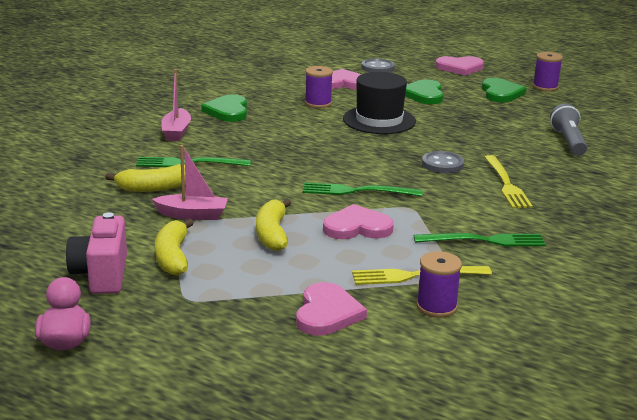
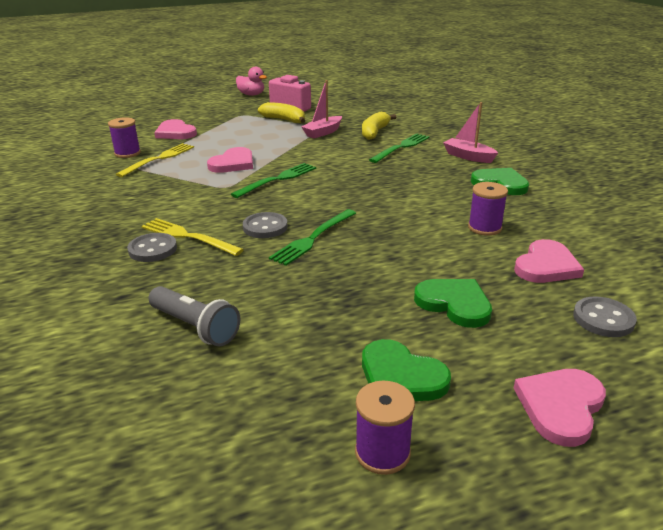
camera: 130 degrees right, 5 degrees up
yellow banana [256,199,291,251] -> none
black hat [343,72,416,134] -> none
green fork [414,233,546,246] -> green fork moved to [269,209,356,266]
none -> grey button [127,233,177,262]

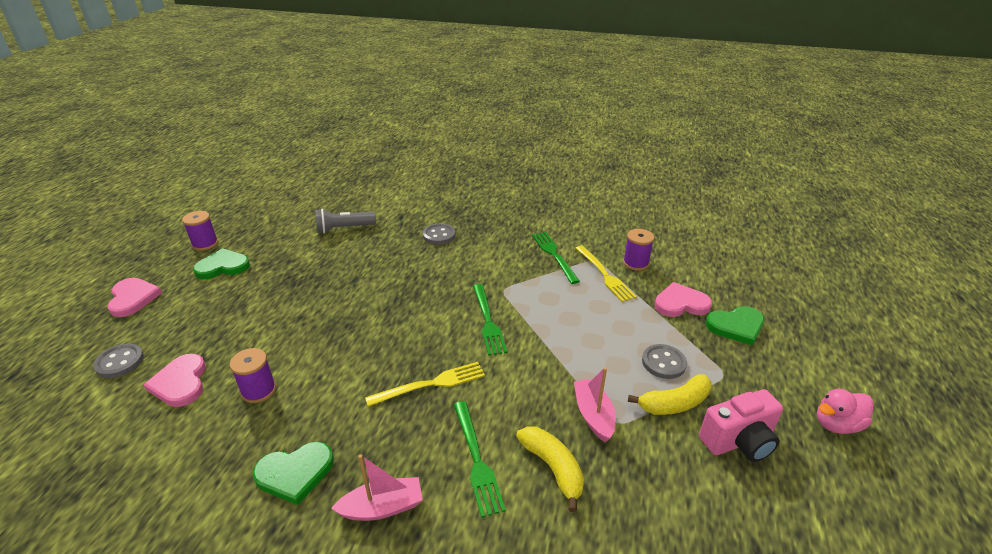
camera: 125 degrees right, 5 degrees up
yellow fork [141,218,244,256] -> yellow fork moved to [365,362,485,407]
pink heart [207,147,253,173] -> none
grey button [243,212,288,238] -> grey button moved to [642,344,687,379]
green fork [269,209,356,266] -> green fork moved to [532,232,580,284]
green heart [414,279,492,328] -> green heart moved to [706,306,764,346]

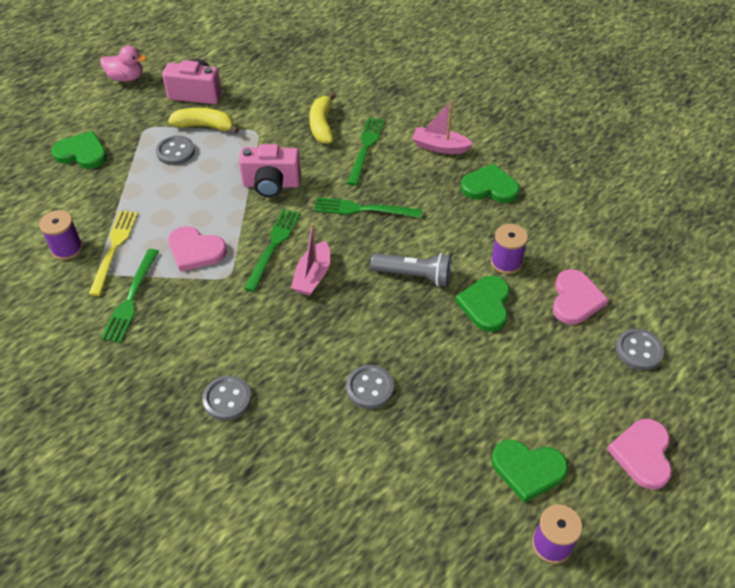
camera: 150 degrees left, 15 degrees up
grey flashlight [315,209,376,234] -> grey flashlight moved to [370,253,451,286]
yellow fork [365,362,485,407] -> green fork [314,197,422,218]
pink boat [574,367,616,443] -> pink boat moved to [291,223,330,296]
pink heart [654,282,712,317] -> pink heart moved to [168,226,227,271]
none -> pink camera [239,144,301,197]
none -> grey button [346,365,394,409]
none -> green heart [455,276,510,332]

